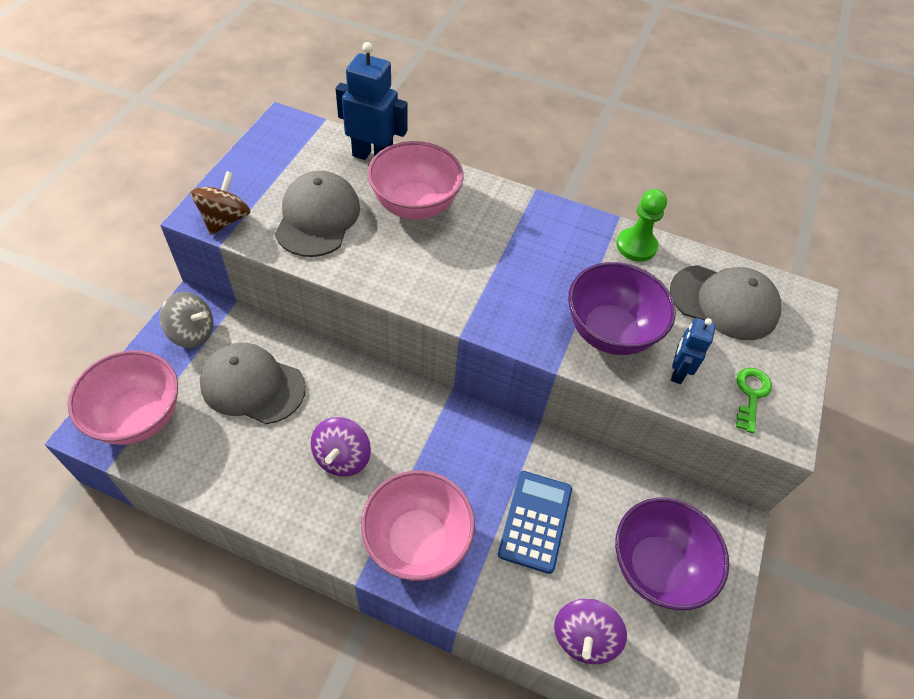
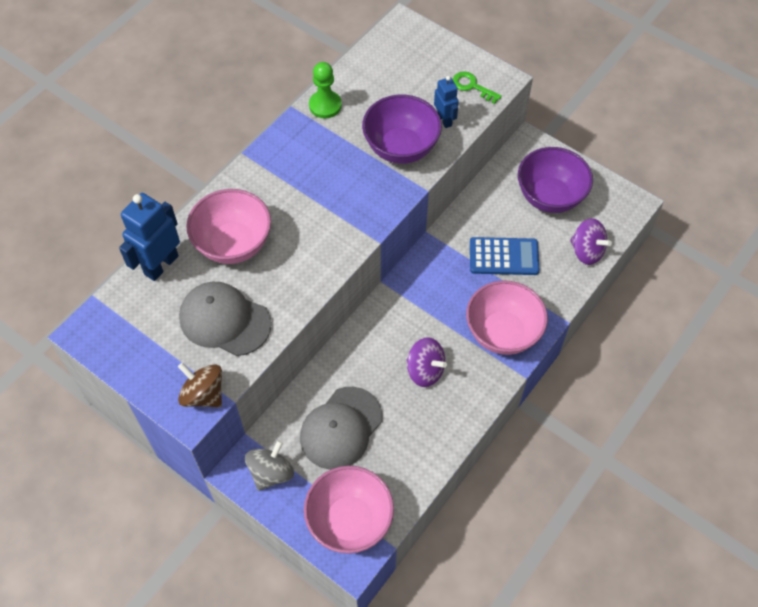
camera: 70 degrees left, 5 degrees up
blue calculator [498,471,572,574] -> blue calculator turned 150 degrees clockwise [470,237,540,275]
grey cap [670,265,781,340] -> none
blue robot [671,318,716,384] -> blue robot turned 150 degrees counterclockwise [434,76,459,128]

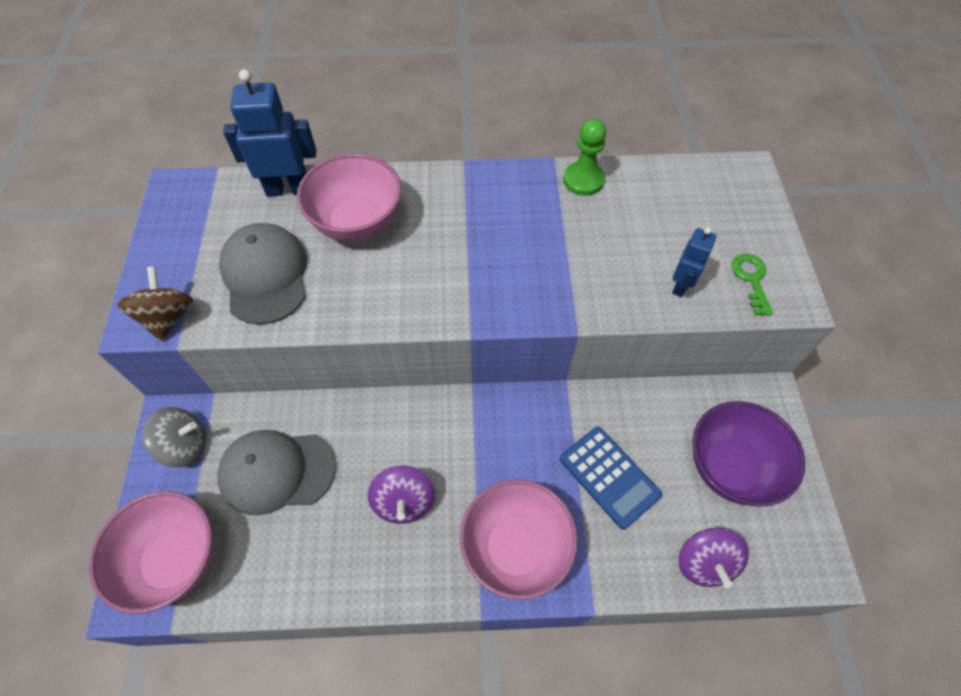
camera: 50 degrees right, 0 degrees up
purple bowl [362,95,442,164] -> none

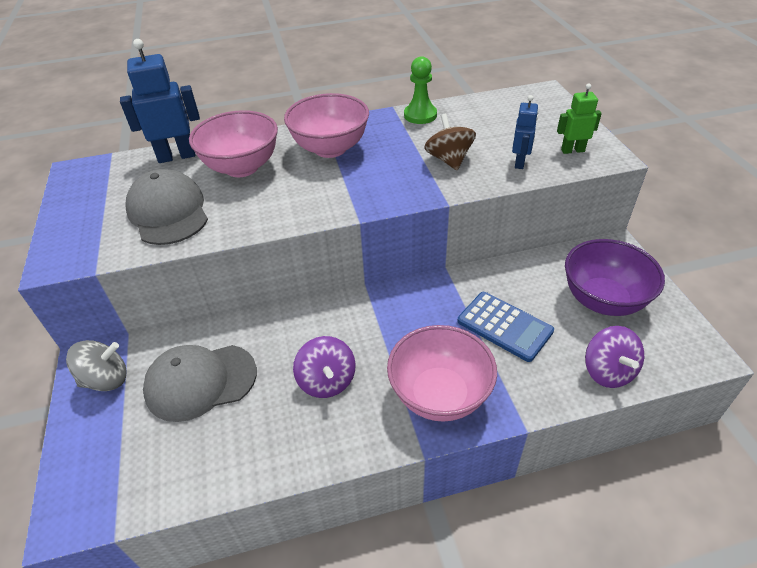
camera: 10 degrees left, 15 degrees down
pink bowl [89,491,213,614] -> pink bowl moved to [284,93,369,158]
brown spinning top [117,266,193,341] -> brown spinning top moved to [424,114,476,170]
green key [732,254,773,316] -> green robot [557,84,602,154]

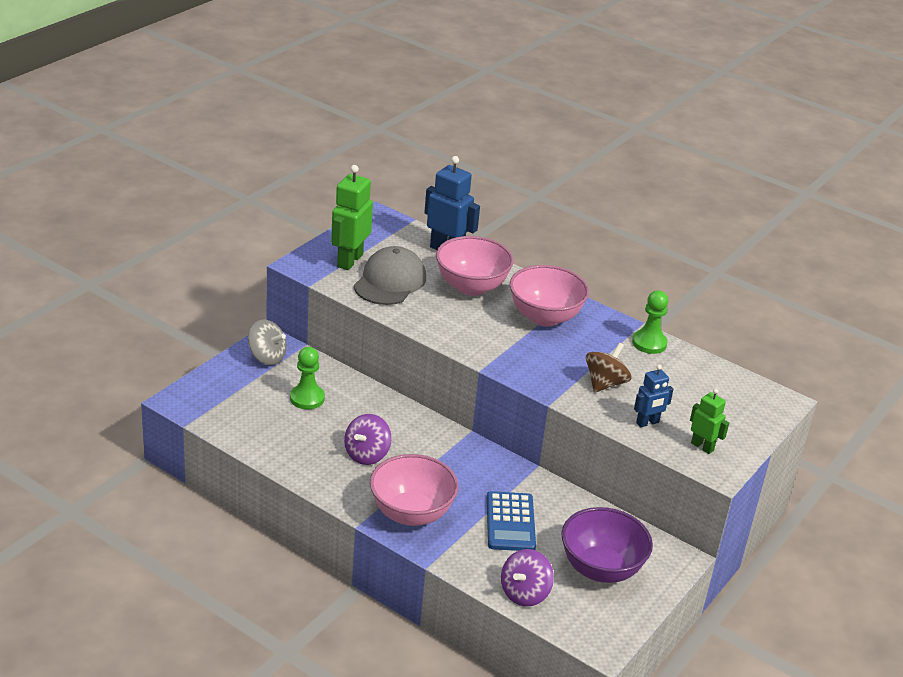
camera: 45 degrees right, 10 degrees down
grey cap [143,345,257,422] -> green pawn [290,347,325,409]
none -> green robot [331,165,373,270]

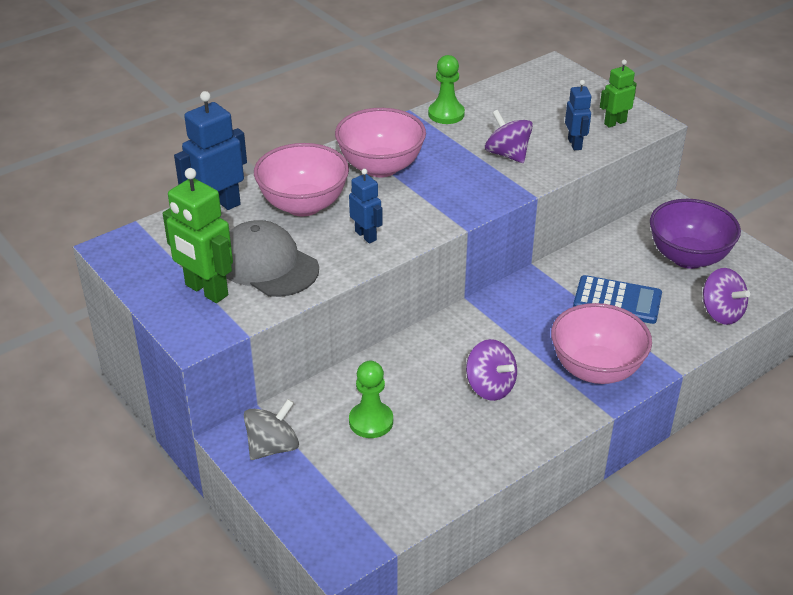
camera: 70 degrees left, 5 degrees up
brown spinning top [586,343,631,392] -> purple spinning top [485,110,533,163]
none -> blue robot [349,169,383,243]

